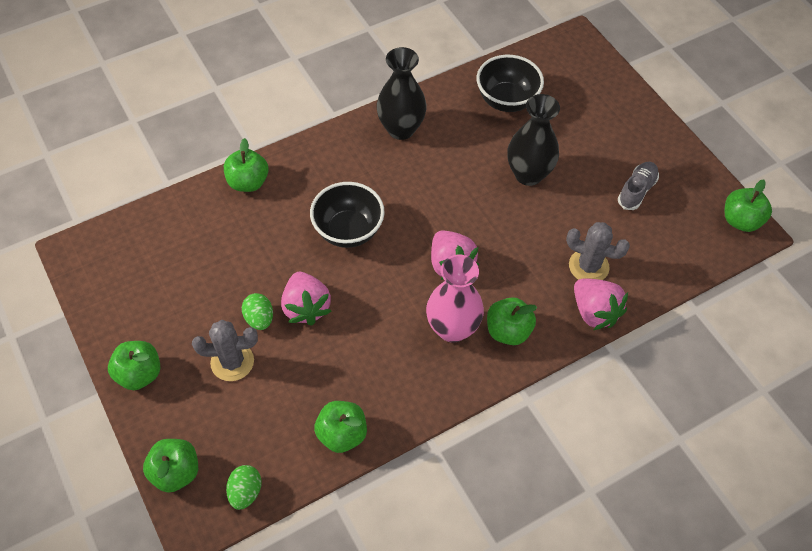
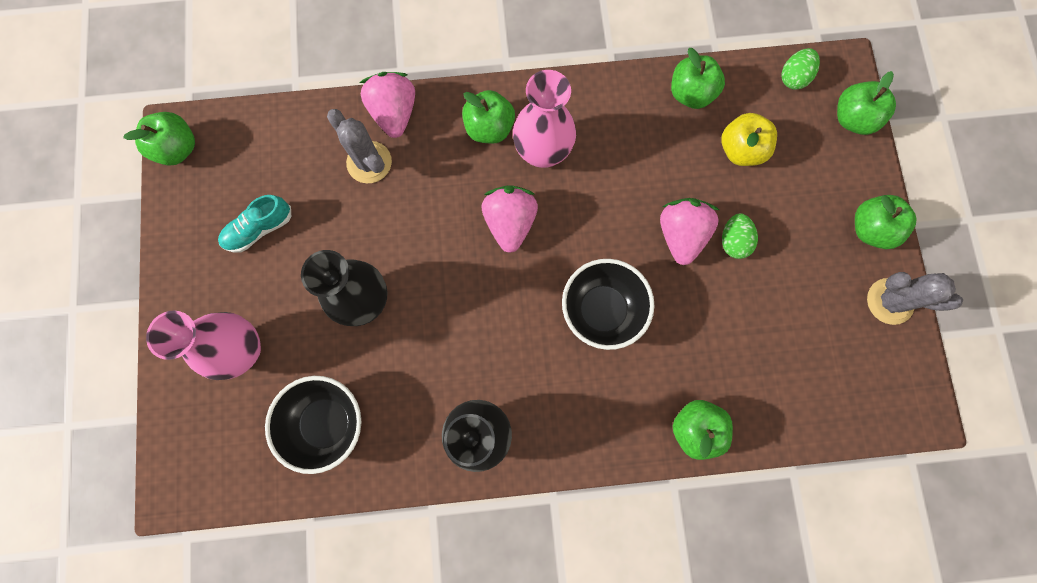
camera: 155 degrees left, 20 degrees up
grey cactus [192,320,258,381] -> grey cactus moved to [867,272,963,325]
grey shoe [618,162,659,210] -> turquoise shoe [218,195,291,253]
none -> pink vase [146,310,261,380]
none -> yellow apple [721,113,777,166]

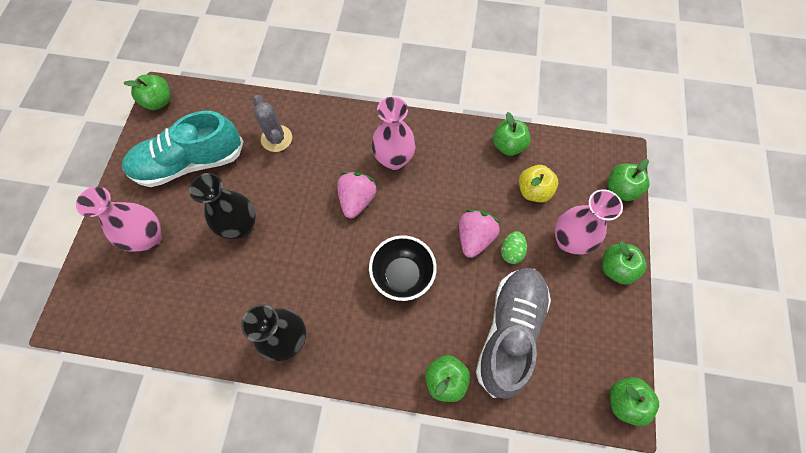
camera: 15 degrees right, 10 degrees down
turquoise shoe [218,195,291,253] -> turquoise shoe [122,111,244,187], size x2.14
black bowl [265,376,362,474] -> none
pink strawberry [360,72,415,138] -> none
green apple [462,90,515,144] -> green apple moved to [610,377,659,426]
green egg [782,48,820,90] -> none
grey cactus [867,272,963,325] -> none
none -> grey shoe [476,268,551,399]
none -> pink vase [555,189,623,254]

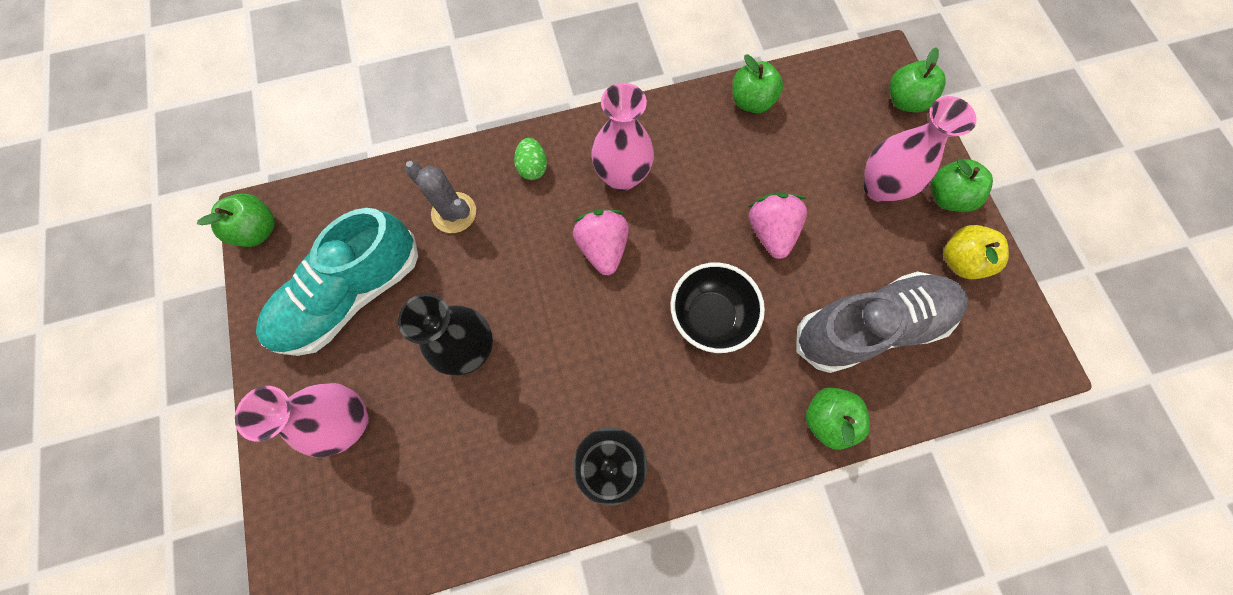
camera: 25 degrees left, 5 degrees up
grey shoe [476,268,551,399] -> grey shoe turned 75 degrees clockwise [796,271,968,373]
green egg [501,231,527,264] -> green egg moved to [514,138,547,180]
yellow apple [519,165,558,202] -> yellow apple moved to [944,225,1009,279]
green apple [610,377,659,426] -> none

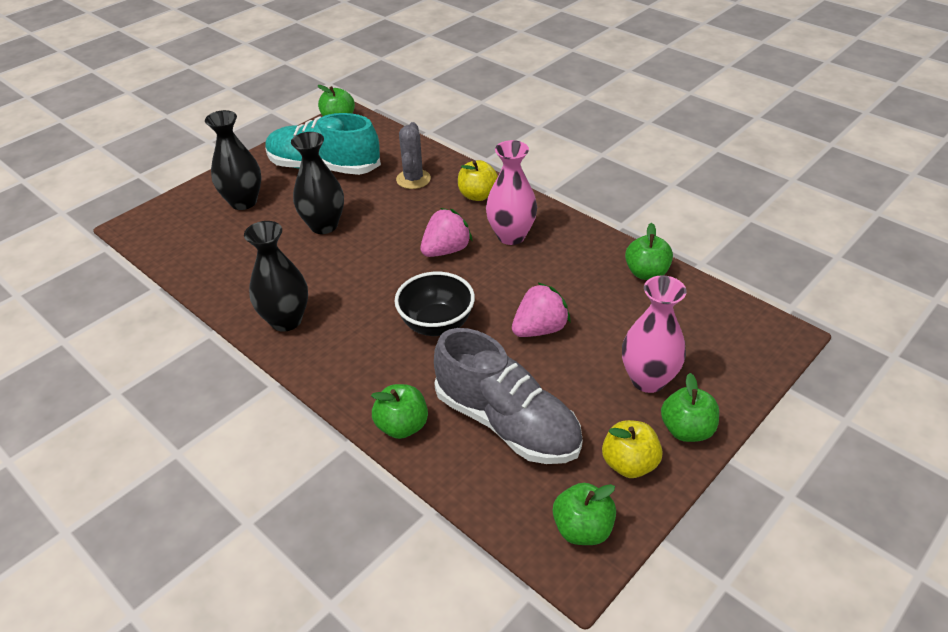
camera: 60 degrees right, 30 degrees down
pink vase [235,383,369,457] -> black vase [205,110,261,210]
green egg [514,138,547,180] -> yellow apple [458,160,498,201]
green apple [890,47,946,113] -> green apple moved to [553,483,616,545]

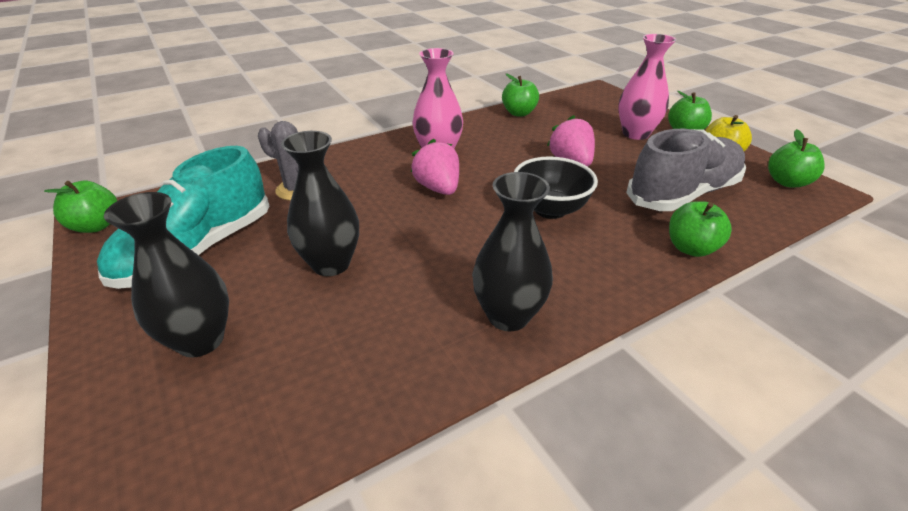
camera: 75 degrees left, 5 degrees down
yellow apple [458,160,498,201] -> none

